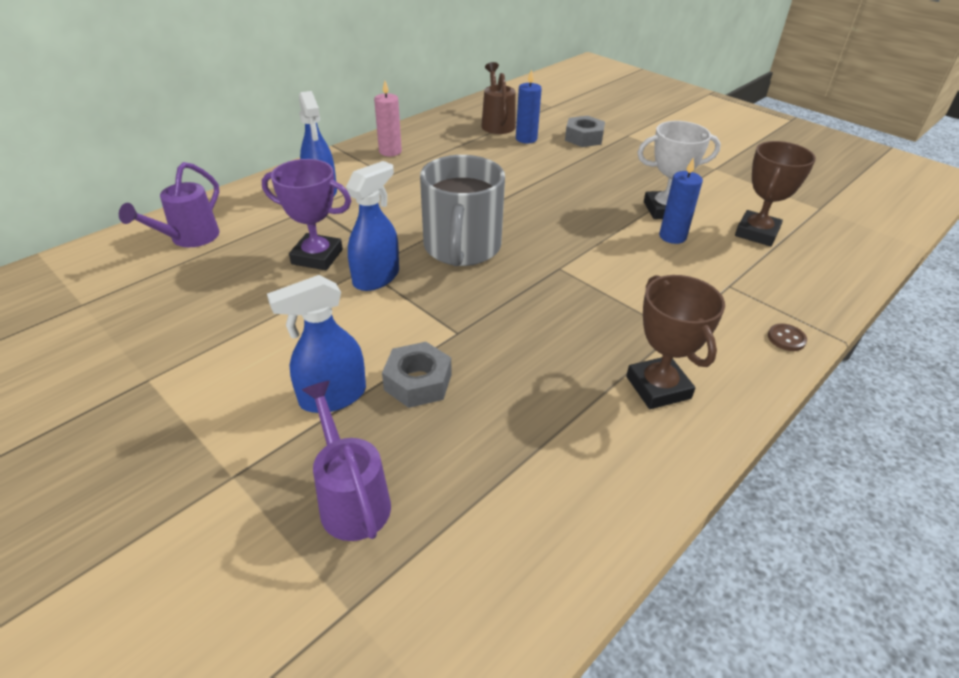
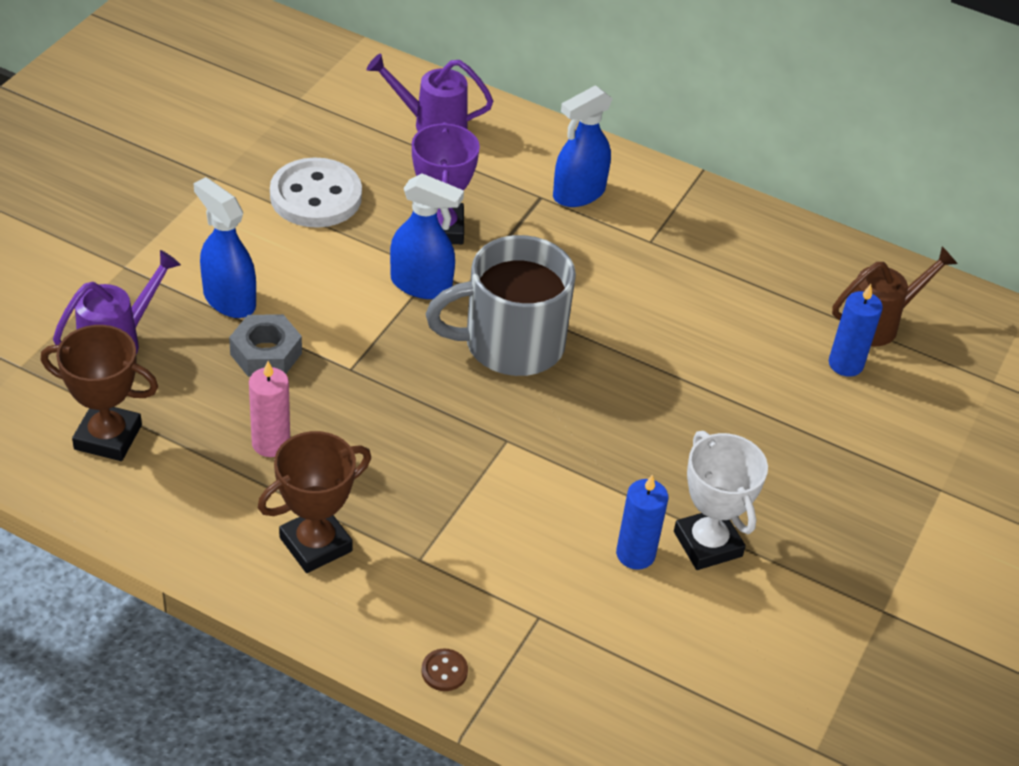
camera: 70 degrees right, 5 degrees up
pink candle [374,81,402,156] -> pink candle moved to [249,361,290,457]
grey nut [565,116,605,147] -> none
brown trophy [735,141,816,246] -> brown trophy moved to [41,325,158,461]
none -> white button [270,157,362,228]

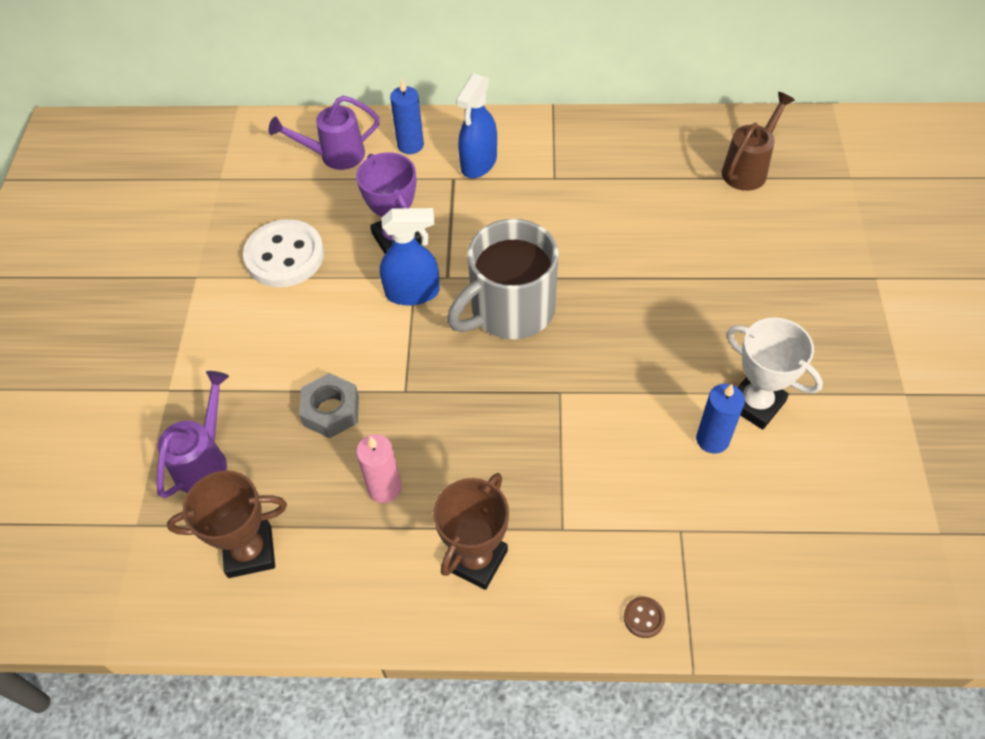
camera: 20 degrees left, 10 degrees up
blue spray bottle [193,177,256,318] -> none
blue candle [829,284,883,377] -> blue candle moved to [390,79,424,154]

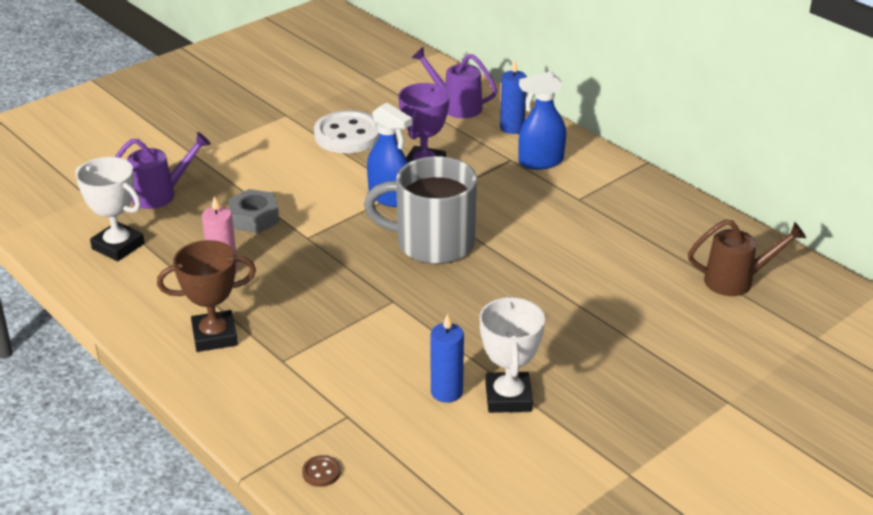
camera: 45 degrees right, 20 degrees down
brown trophy [167,470,287,578] -> white trophy [76,157,145,261]
brown button [624,597,665,638] -> brown button moved to [302,455,340,487]

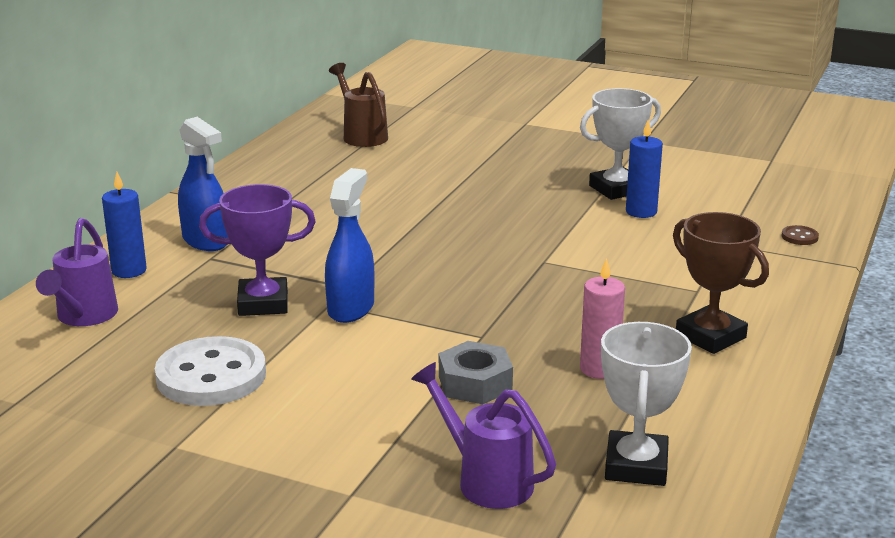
camera: 115 degrees left, 10 degrees down
grey mug [364,156,477,264] -> none

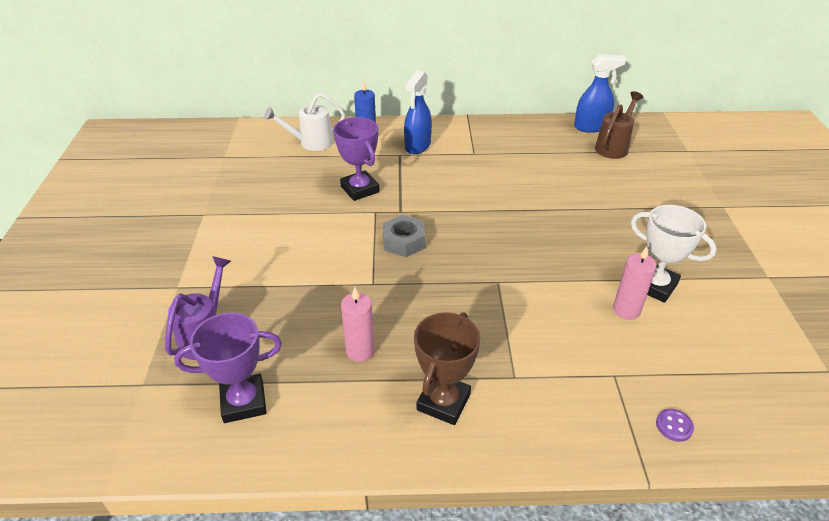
camera: 65 degrees right, 15 degrees up
purple watering can [36,218,118,326] -> white watering can [264,93,345,151]
white button [155,336,266,406] -> none
blue spray bottle [325,168,375,323] -> blue spray bottle moved to [574,54,626,133]
grey nut [439,341,513,404] -> grey nut moved to [383,215,426,257]
white trophy [601,322,692,486] -> purple trophy [174,312,282,423]
blue candle [626,120,663,218] -> pink candle [613,247,657,320]
brown button [782,225,819,245] -> purple button [656,409,694,442]

